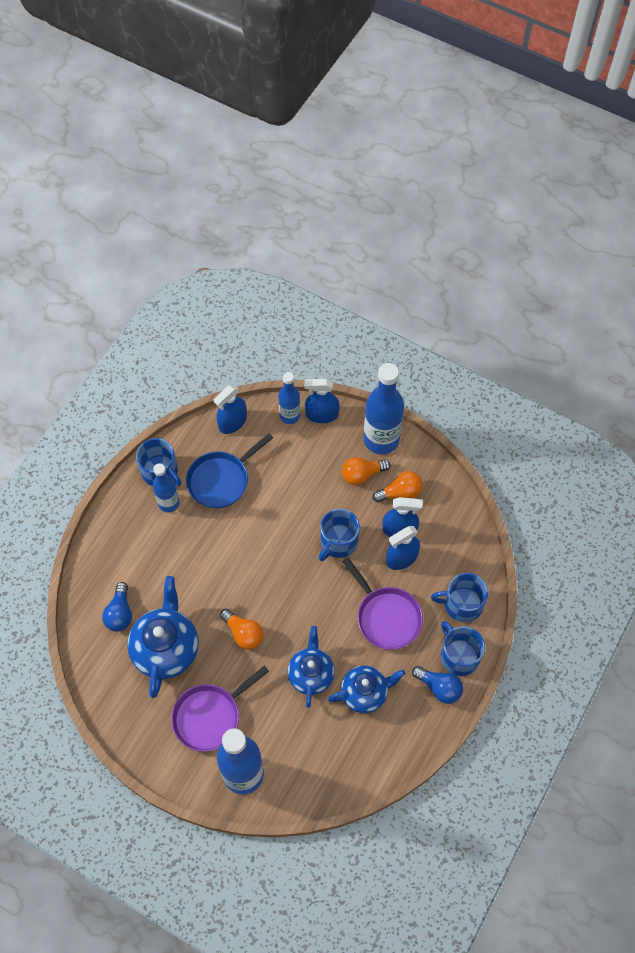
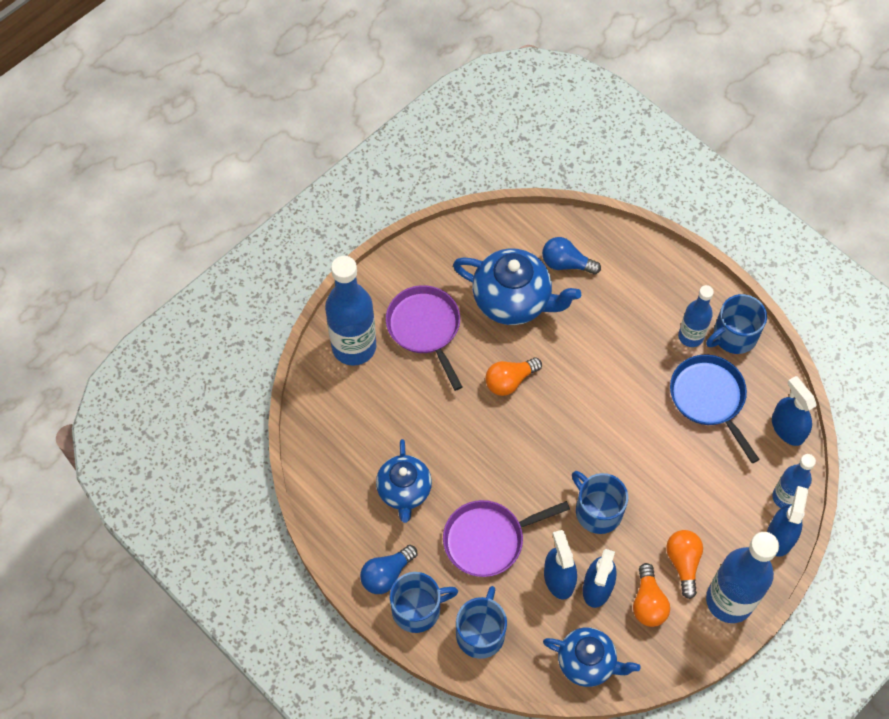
camera: 105 degrees right, 0 degrees up
blue teapot [288,626,335,708] -> blue teapot moved to [543,627,640,687]

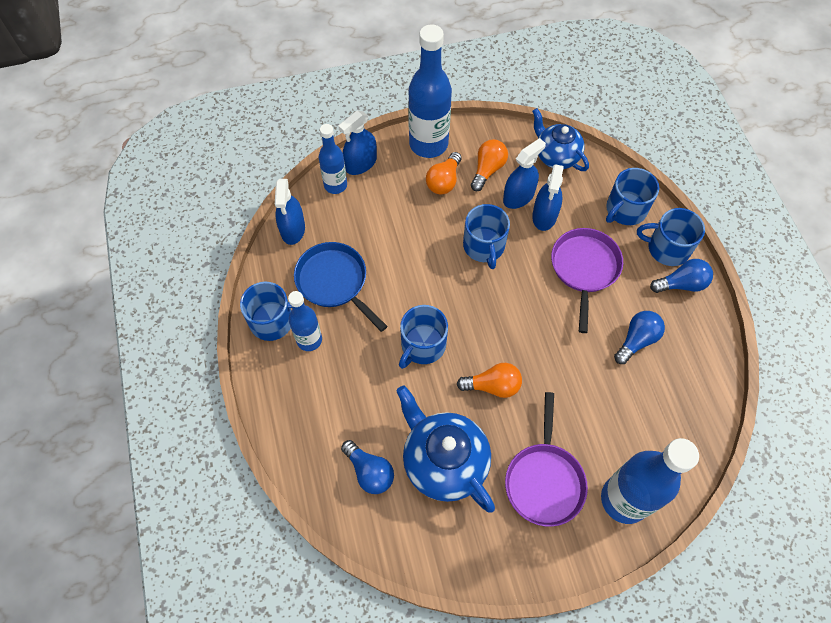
camera: 150 degrees left, 0 degrees up
blue teapot [376,439,432,523] -> blue light bulb [614,311,665,364]
purple pan [443,500,570,577] -> purple pan turned 90 degrees counterclockwise [551,228,623,333]
blue pan [670,355,760,463] -> blue pan turned 135 degrees clockwise [294,242,387,332]
none -> blue mug [399,305,448,369]

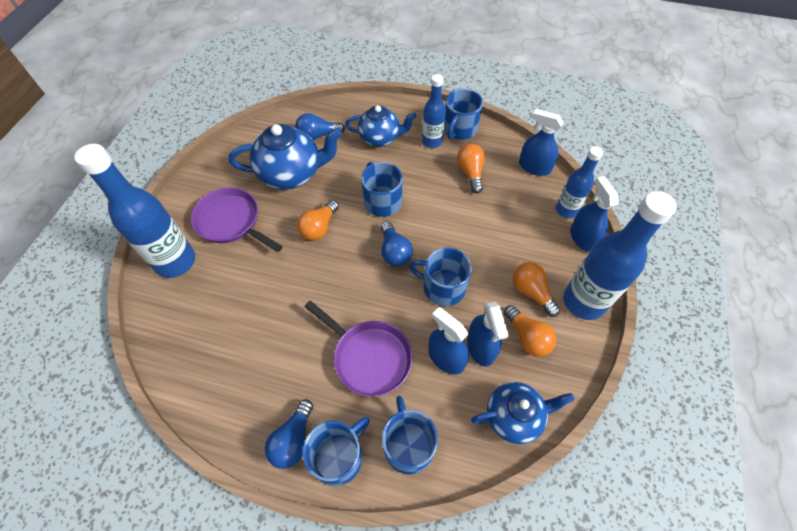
camera: 120 degrees right, 5 degrees down
blue pan [294,242,387,332] -> orange light bulb [457,144,485,193]
blue light bulb [614,311,665,364] -> blue light bulb moved to [381,221,413,267]
none -> blue teapot [345,105,416,147]

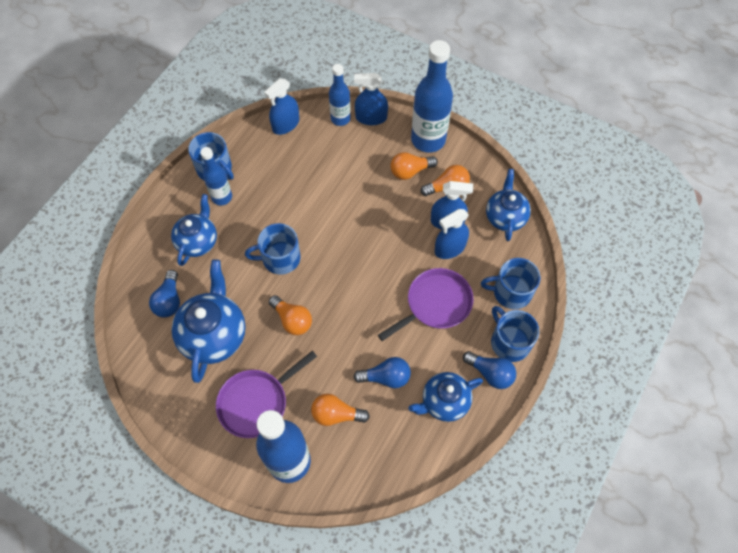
camera: 75 degrees left, 5 degrees up
blue light bulb [381,221,413,267] -> blue light bulb moved to [354,357,411,388]
blue mug [409,247,472,306] -> none
orange light bulb [457,144,485,193] -> orange light bulb moved to [311,394,370,426]
none -> blue teapot [409,372,483,422]

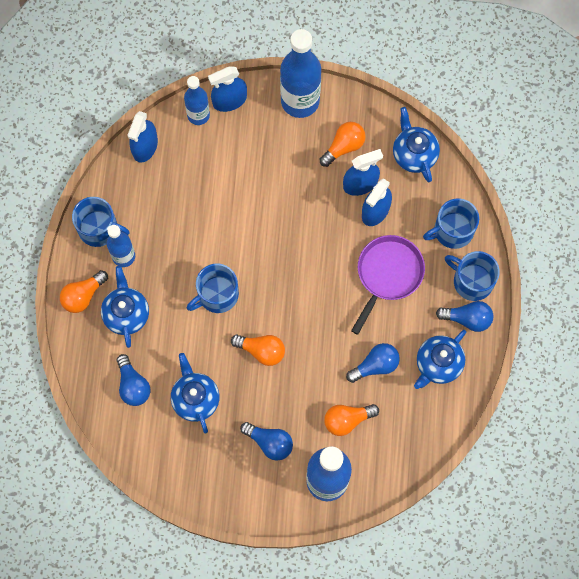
camera: 25 degrees left, 10 degrees up
blue teapot [172,259,246,383] -> blue teapot [171,353,220,434], size x0.66
purple pan [216,351,317,438] -> blue light bulb [240,422,293,461]
orange light bulb [391,152,438,180] -> orange light bulb moved to [60,270,108,313]

